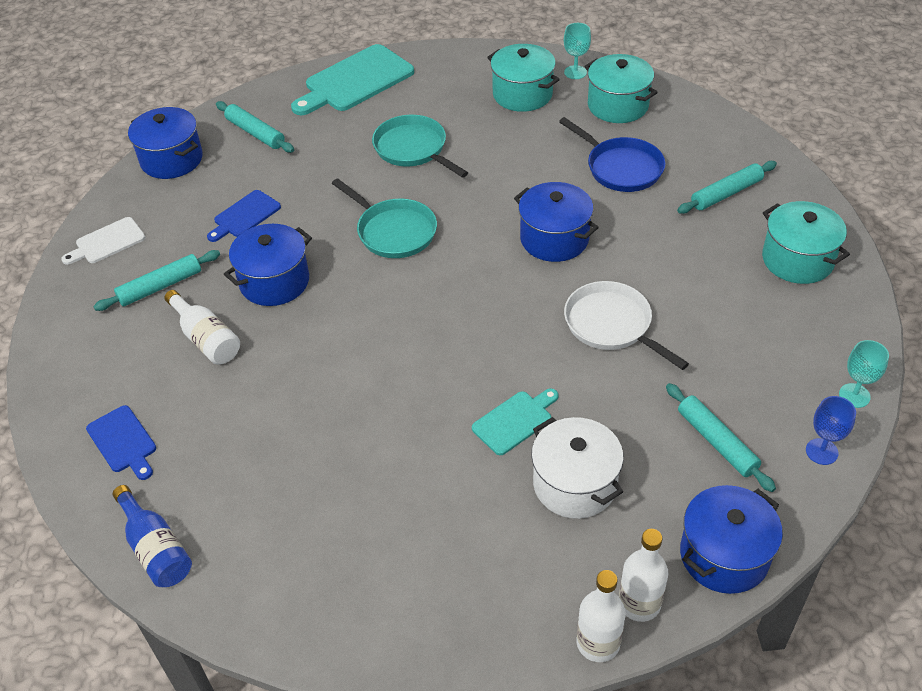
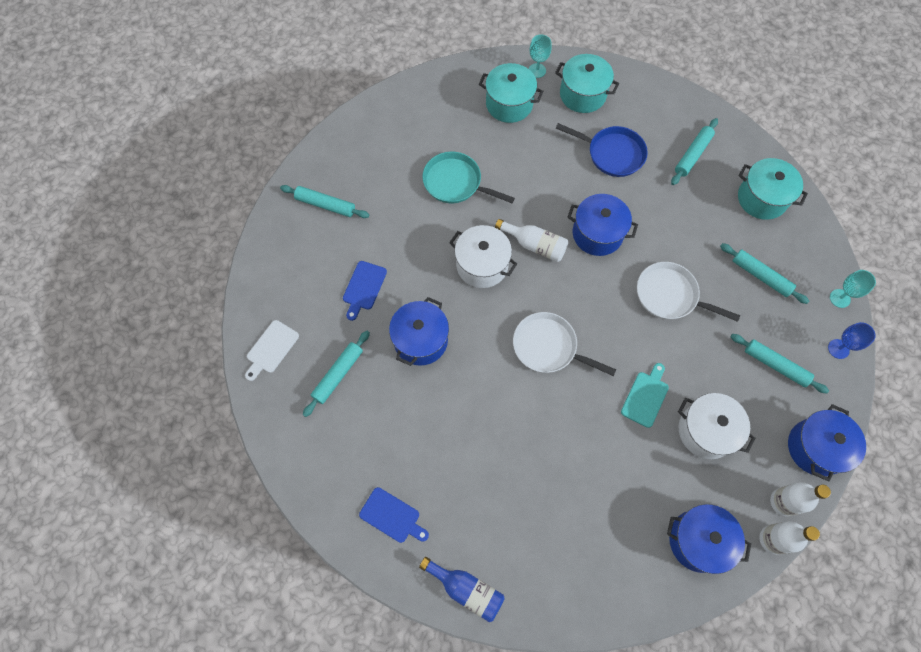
camera: 25 degrees left, 20 degrees up
blue pot [128,107,203,179] -> blue pot moved to [667,504,751,574]
white bottle [164,290,240,365] -> white bottle moved to [495,219,569,262]
turquoise cutting board [291,44,414,115] -> none
turquoise pan [332,178,437,258] -> white pot [449,225,517,288]
none -> white pan [513,312,616,376]
none -> turquoise rolling pin [720,243,809,304]

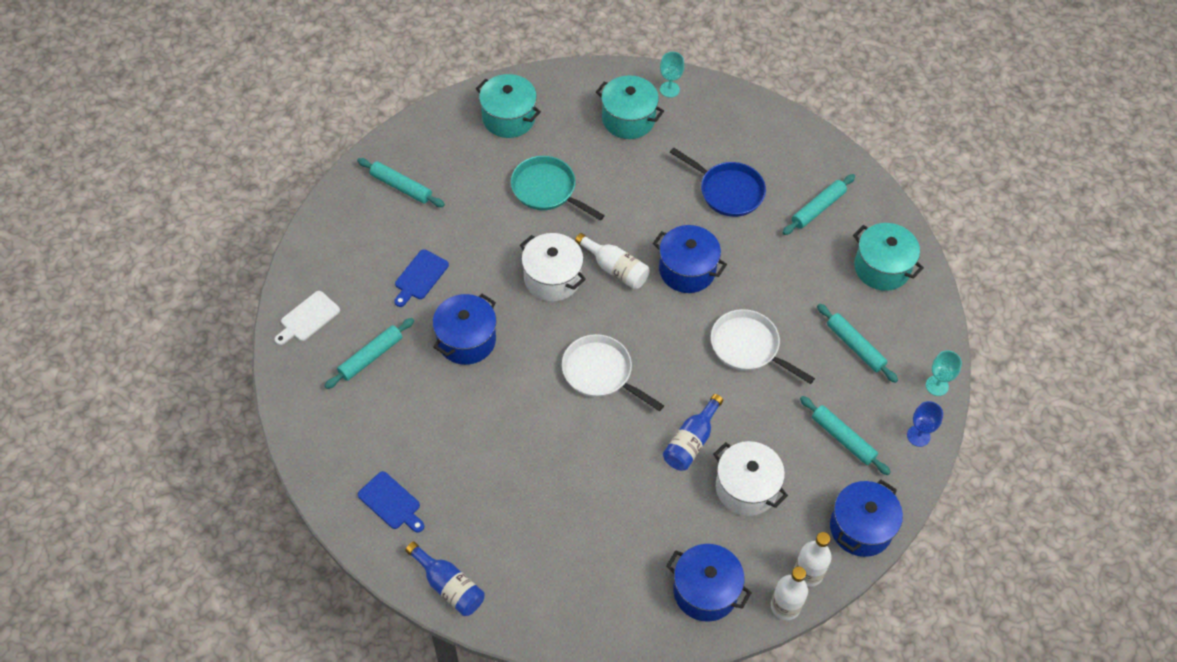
camera: 10 degrees right, 10 degrees down
turquoise pot [555,54,619,113] -> turquoise pot moved to [475,74,541,138]
turquoise cutting board [621,363,669,428] -> blue bottle [663,394,723,471]

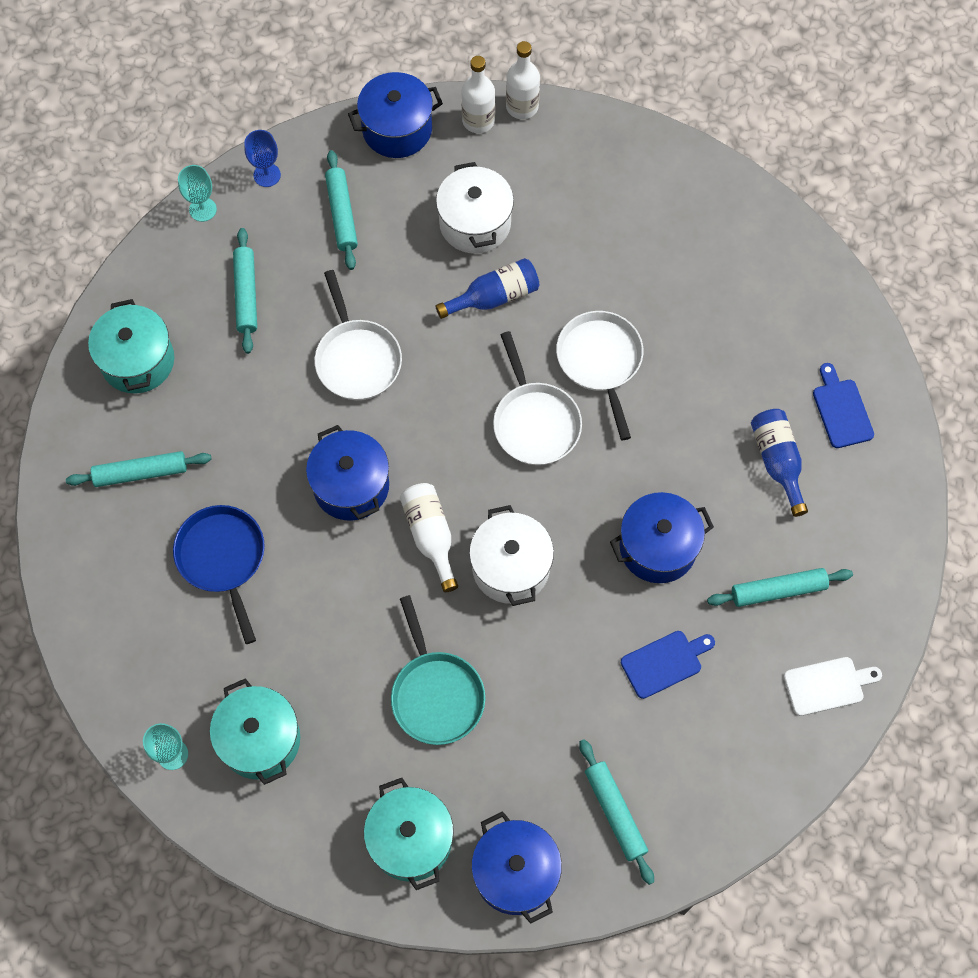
camera: 145 degrees left, 10 degrees up
blue bottle [405,541,485,616] -> blue bottle moved to [751,409,808,517]
blue pot [666,544,752,622] -> blue pot moved to [471,811,562,924]
none -> white pan [556,311,643,440]

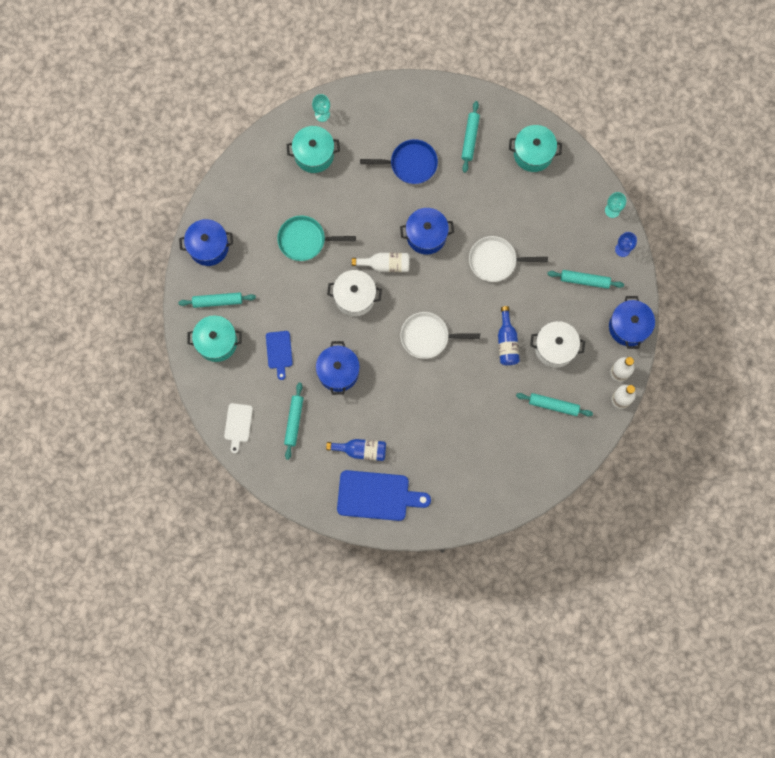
camera: 110 degrees right, 10 degrees up
turquoise rolling pin [233,228,257,354] -> turquoise rolling pin moved to [516,393,593,416]
turquoise pot [364,778,454,890] -> turquoise pot moved to [187,315,242,362]
white pan [556,311,643,440] -> none
blue cutting board [813,363,874,448] -> blue cutting board [337,470,431,521], size x1.84

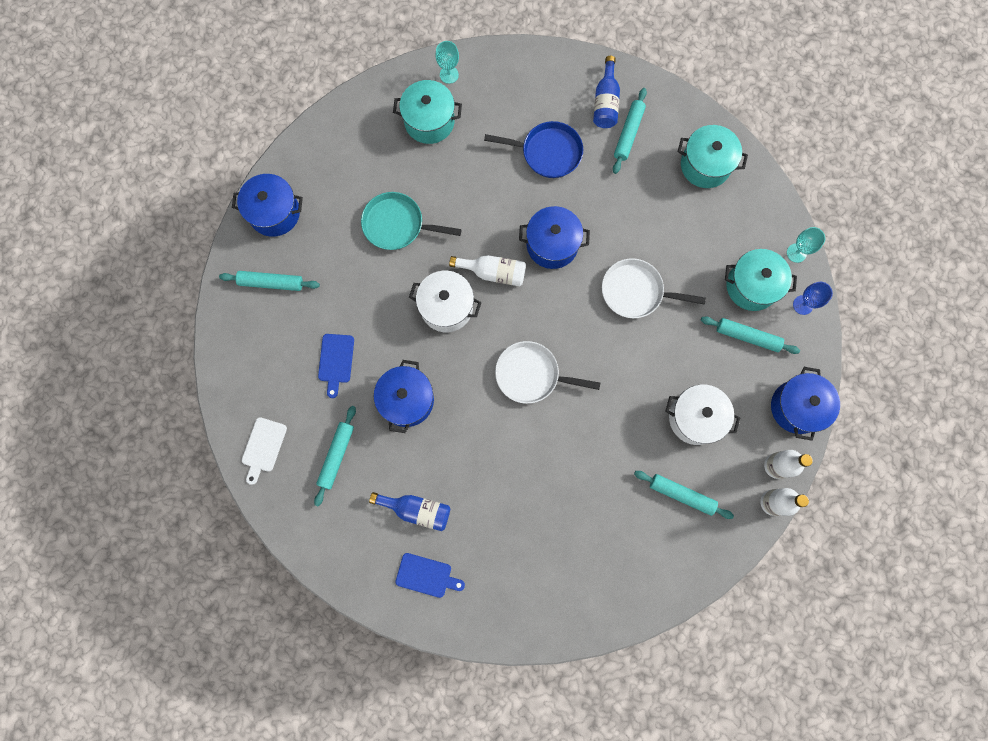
camera: 10 degrees right, 0 degrees up
turquoise pot [187,315,242,362] -> turquoise pot moved to [725,249,797,311]
blue cutting board [337,470,431,521] -> blue cutting board [395,553,465,598], size x0.54
blue bottle [498,306,520,365] -> blue bottle moved to [593,56,620,128]

